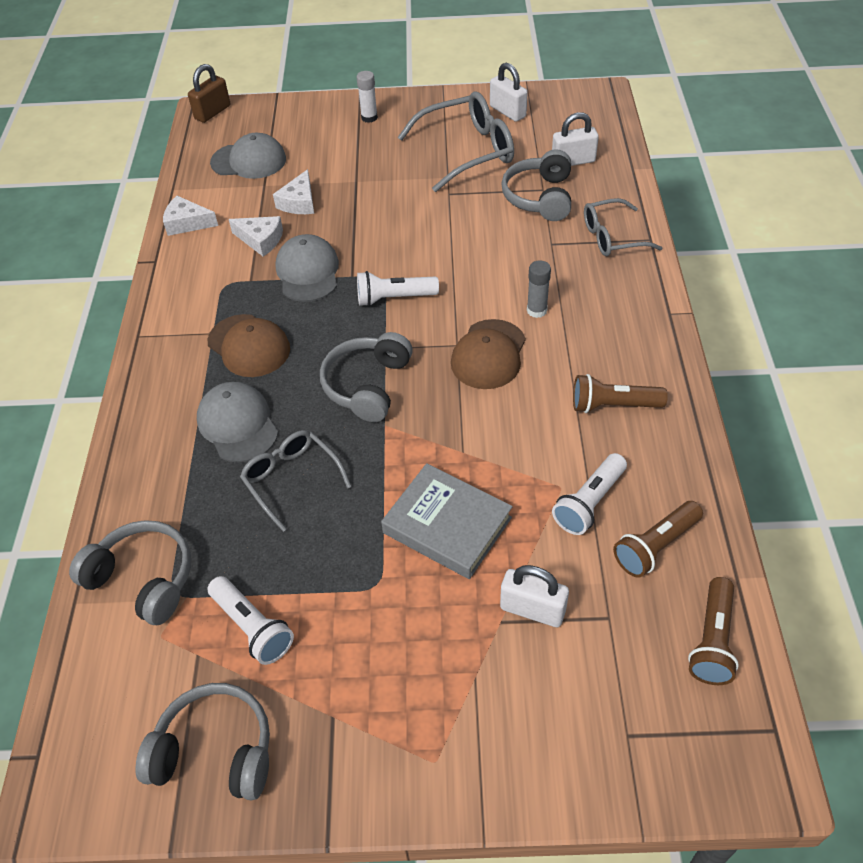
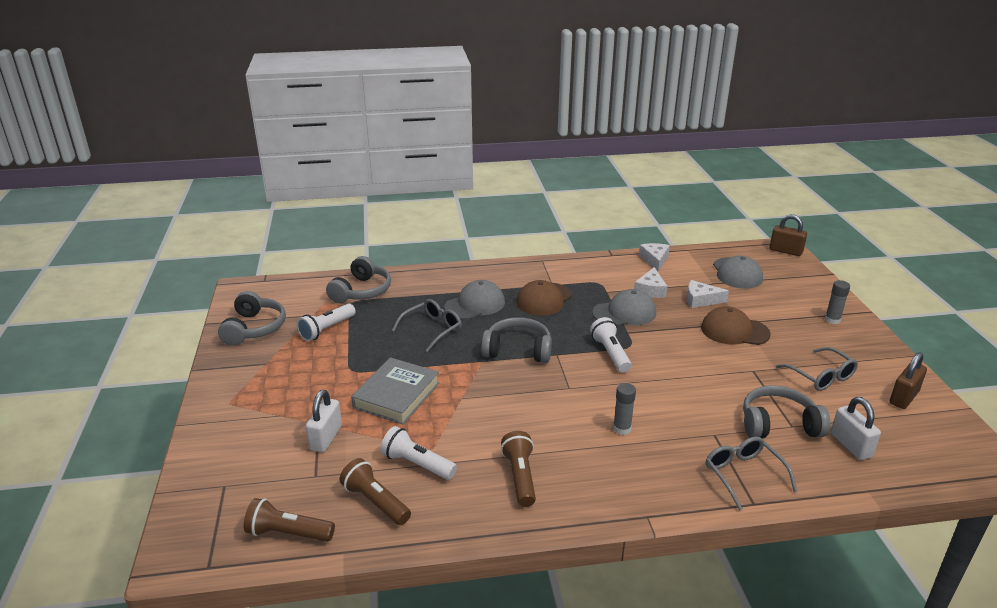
camera: 80 degrees right, 20 degrees down
white glue stick [357,71,378,123] -> grey glue stick [825,280,850,324]
grey glasses [398,91,514,192] -> grey glasses [776,347,858,391], size x0.62
brown cap [451,319,526,389] -> brown cap moved to [701,306,771,345]
white padlock [490,63,528,122] -> brown padlock [890,352,927,409]

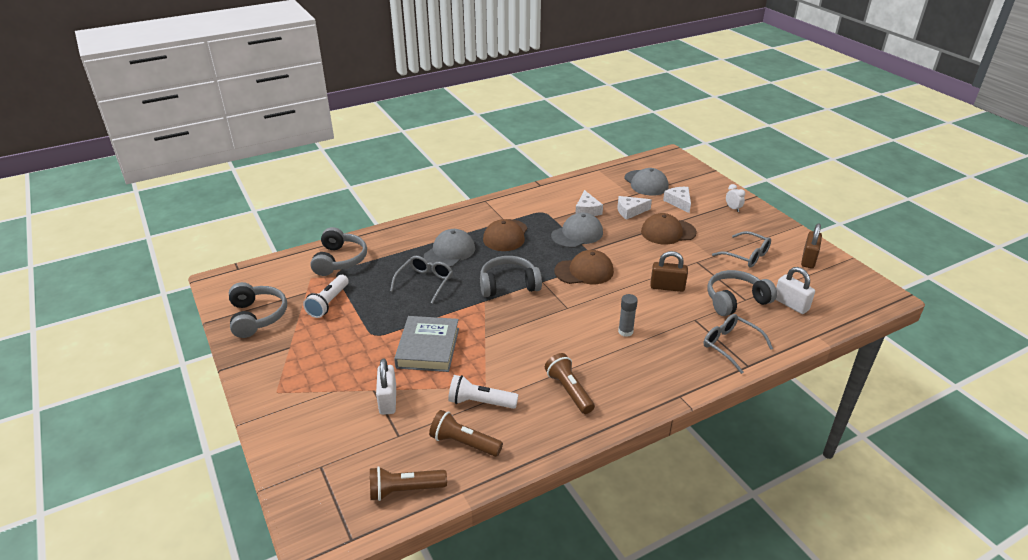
camera: 20 degrees left, 5 degrees up
white flashlight [590,317,632,373] -> brown cap [554,250,614,284]
white cheese [639,243,670,272] -> white cheese moved to [663,187,691,213]
brown padlock [770,214,807,256] -> brown padlock moved to [650,251,688,292]
grey glue stick [825,280,850,324] -> white clock [726,184,745,212]

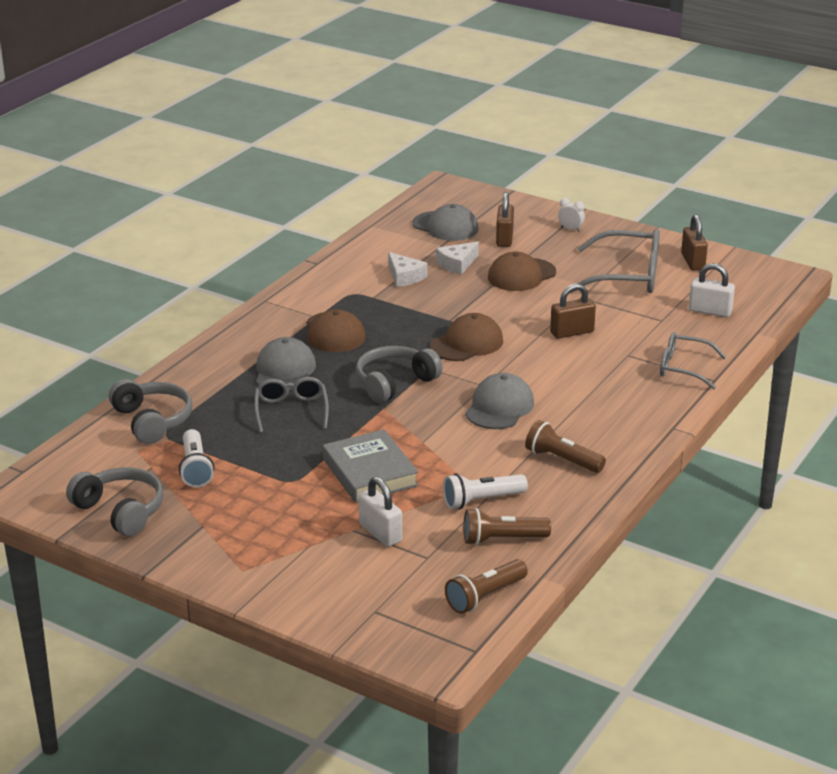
camera: 30 degrees left, 5 degrees down
grey cap [551,212,603,248] -> grey cap moved to [465,373,534,429]
grey glue stick [618,294,638,337] -> none
white cheese [663,187,691,213] -> brown padlock [496,192,514,247]
grey headphones [707,270,777,316] -> none
grey glasses [712,231,771,268] -> grey glasses [571,229,660,293], size x1.60

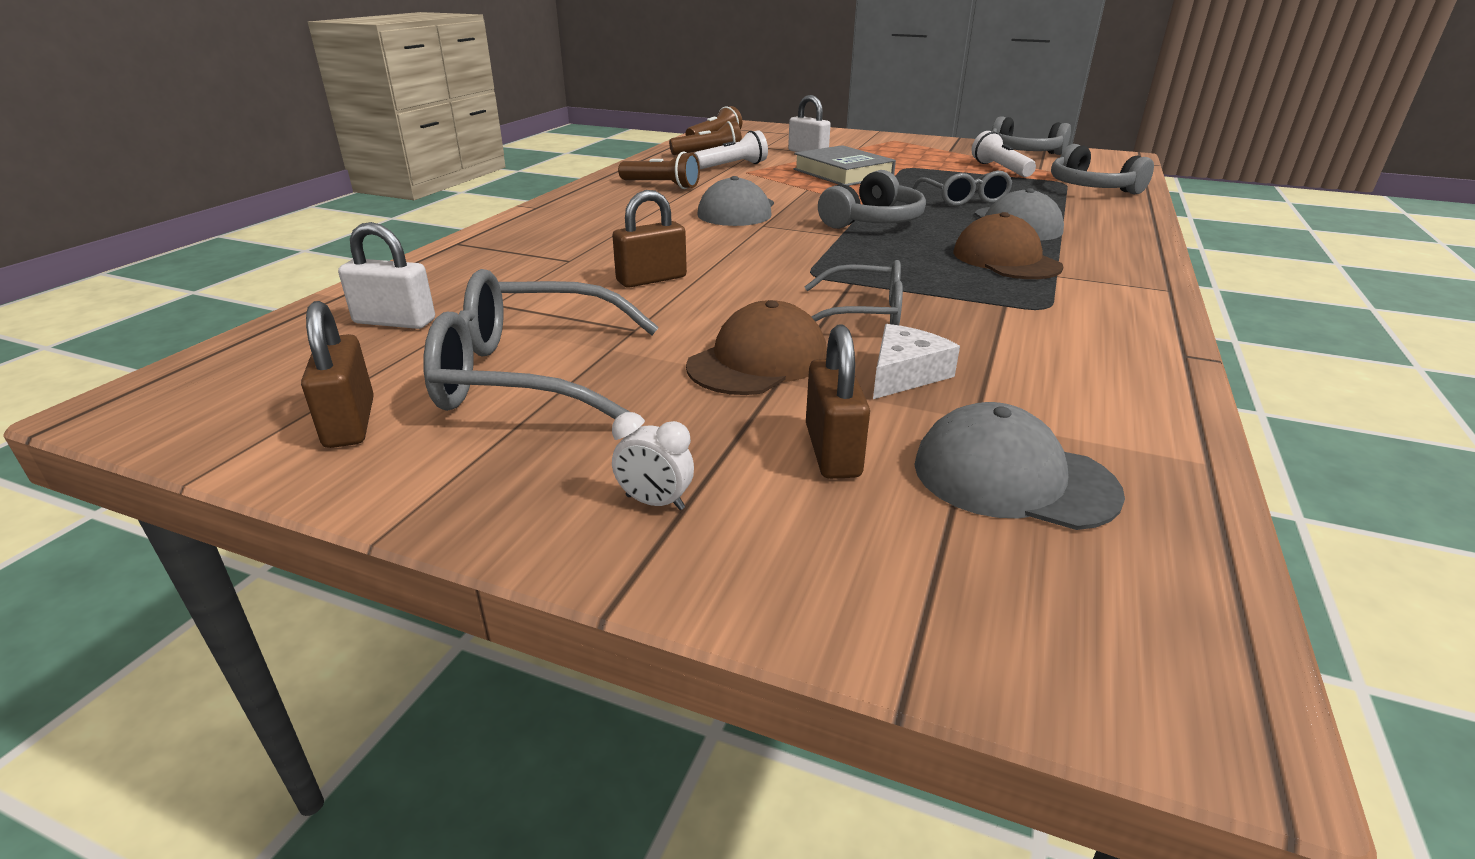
camera: 170 degrees right, 0 degrees up
white cheese [388,252,428,287] -> none
brown cap [430,313,503,361] -> none
grey glasses [660,332,726,389] -> grey glasses moved to [804,260,903,325]

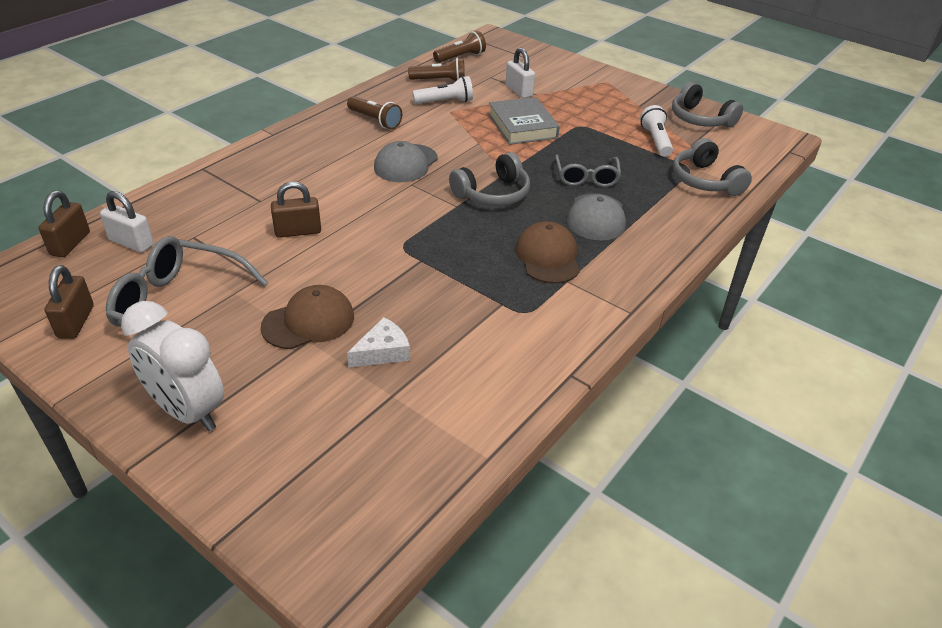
camera: 15 degrees right, 10 degrees up
white clock [612,412,694,510] -> white clock [121,301,224,431], size x2.49
grey glasses [804,260,903,325] -> none
brown padlock [806,325,870,479] -> brown padlock moved to [39,190,90,257]
grey cap [914,402,1125,530] -> none

